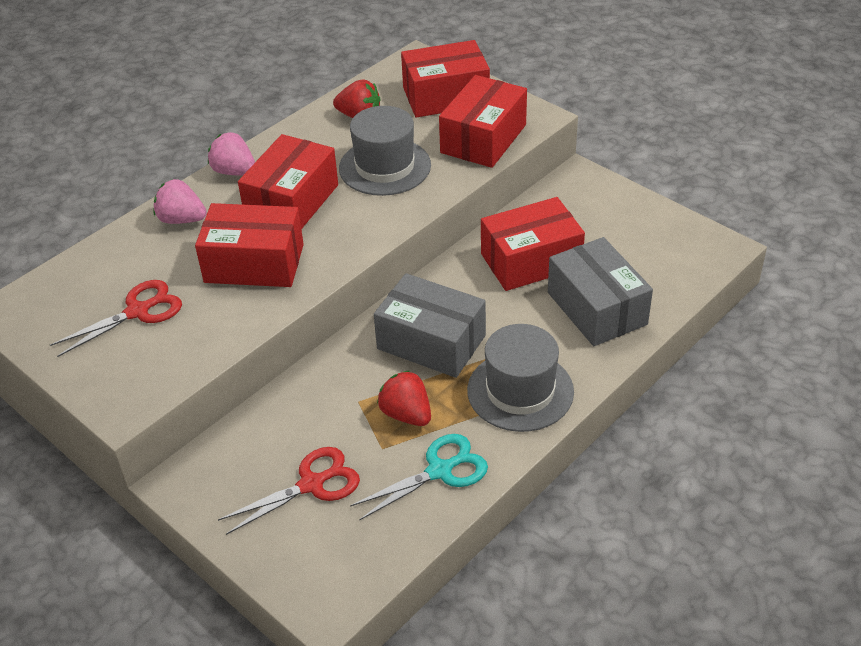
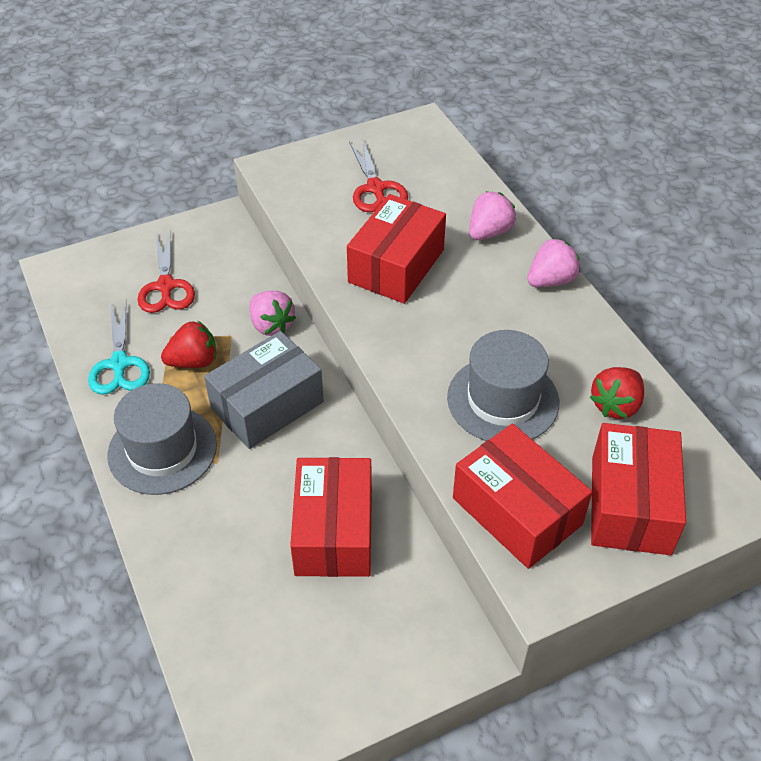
camera: 110 degrees right, 5 degrees up
red box [238,134,338,229] -> none
grey box [548,237,653,346] -> none
none -> pink strawberry [250,291,296,336]

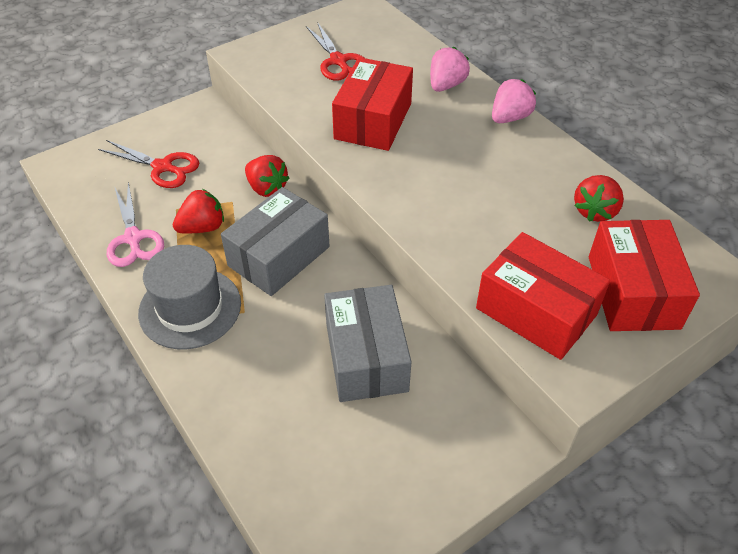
camera: 10 degrees left, 0 degrees up
turquoise scissors [88,301,150,395] -> pink scissors [107,182,164,267]
red scissors [137,231,195,313] -> red scissors turned 45 degrees counterclockwise [98,140,199,188]
pink strawberry [250,291,296,336] -> red strawberry [245,155,289,197]
red box [290,457,372,577] -> grey box [324,285,411,402]
grey hat [447,330,559,441] -> none

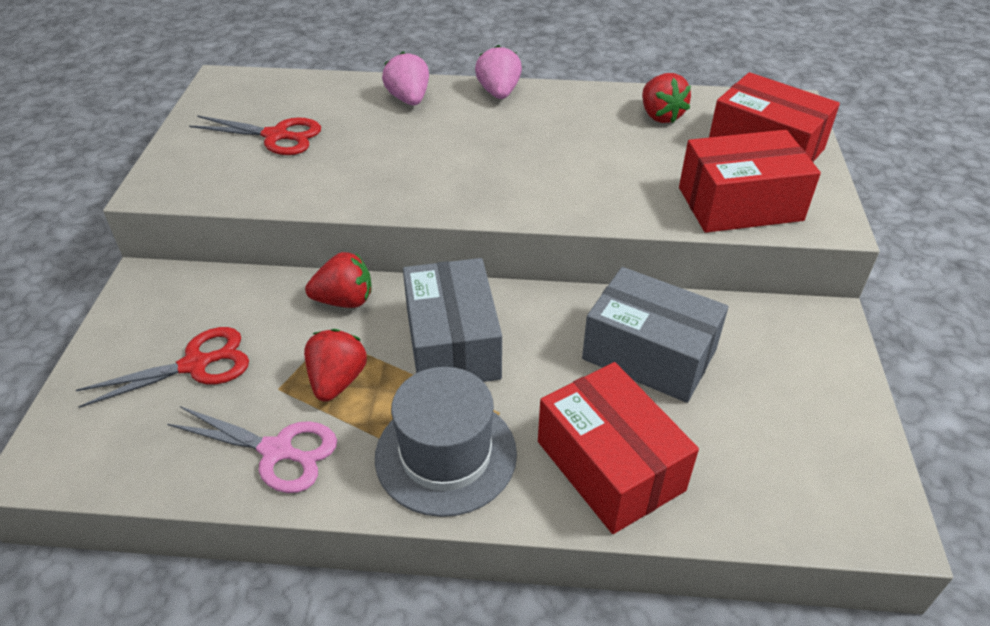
camera: 50 degrees left, 5 degrees down
red box [332,57,413,151] -> red box moved to [538,362,699,534]

